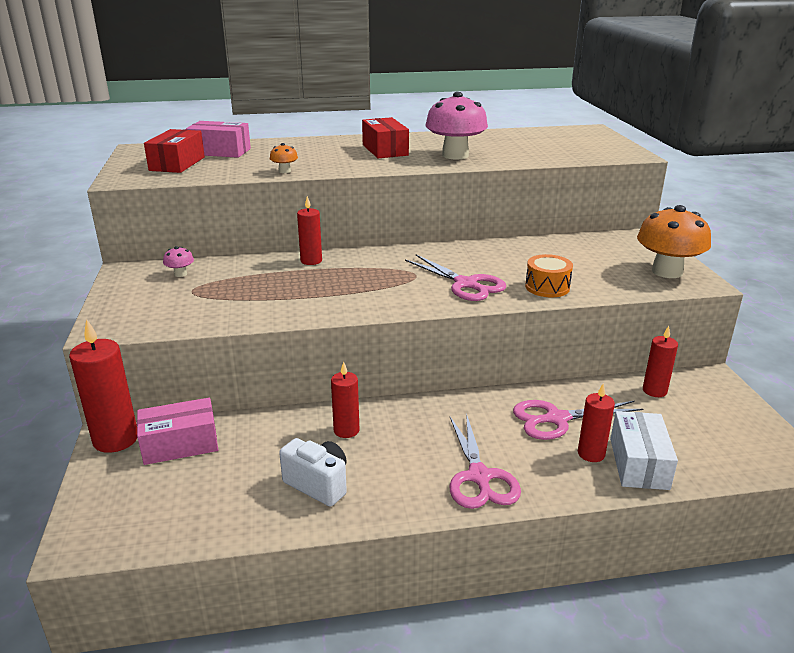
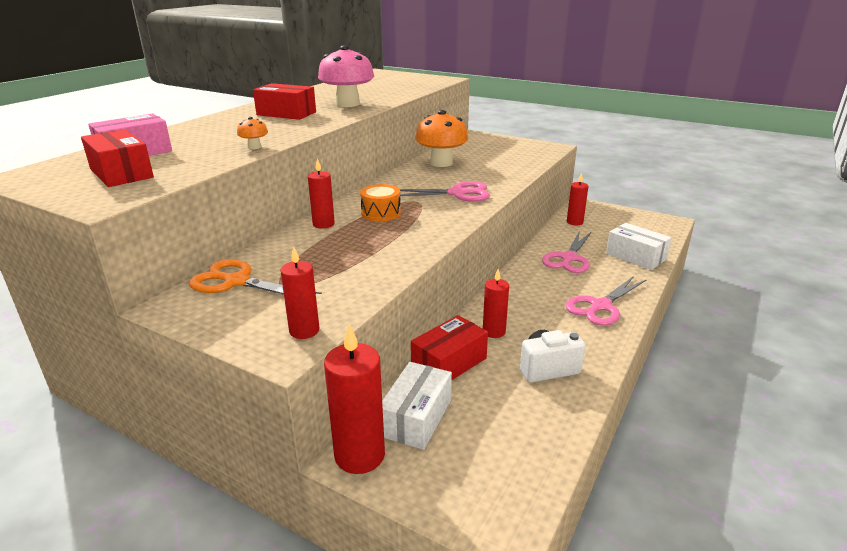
camera: 50 degrees left, 0 degrees up
pink box [137,398,218,465] -> white box [382,362,452,450]
pink mushroom [163,246,194,277] -> orange scissors [189,259,322,295]
pink scissors [449,413,521,509] -> pink scissors turned 105 degrees clockwise [565,276,647,326]
orange drum [525,254,573,297] -> orange drum moved to [360,184,401,222]
red candle [578,383,615,462] -> red candle moved to [280,247,320,339]
orange mushroom [637,205,711,278] -> orange mushroom moved to [415,110,468,167]
none -> red box [411,315,488,380]

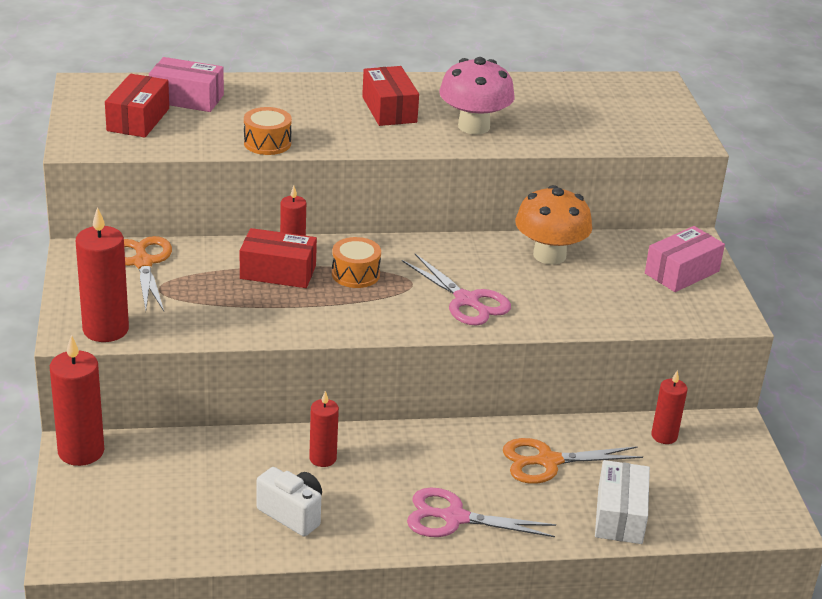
camera: 50 degrees right, 5 degrees up
orange mushroom [237,117,268,149] -> orange drum [244,107,292,155]
red candle [280,247,320,339] -> red candle [76,207,129,342], size x1.66
white box [382,362,452,450] -> none
red box [411,315,488,380] -> red box moved to [240,228,317,288]
pink scissors [542,231,591,273] -> orange scissors [503,438,643,484]
none -> pink box [645,226,725,292]

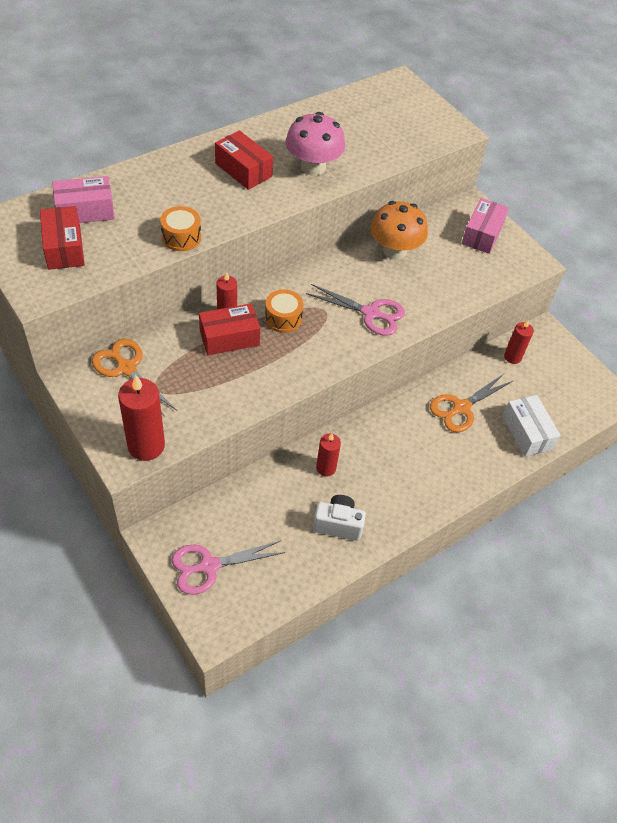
camera: 30 degrees left, 20 degrees up
red candle [50,335,104,466] -> none
pink scissors [407,488,556,537] -> pink scissors moved to [171,540,286,595]

